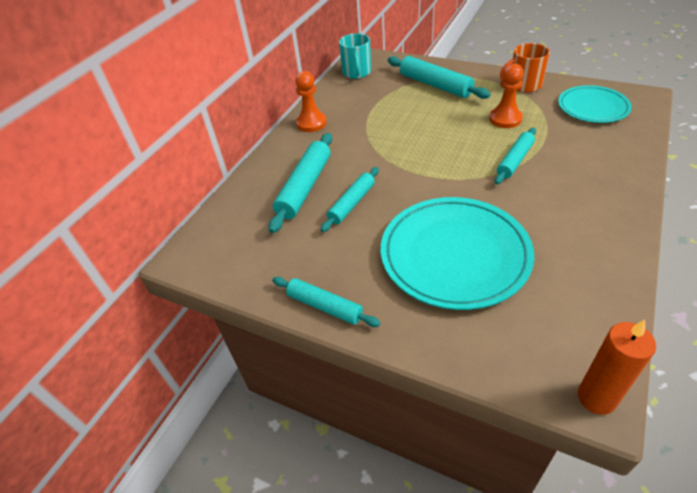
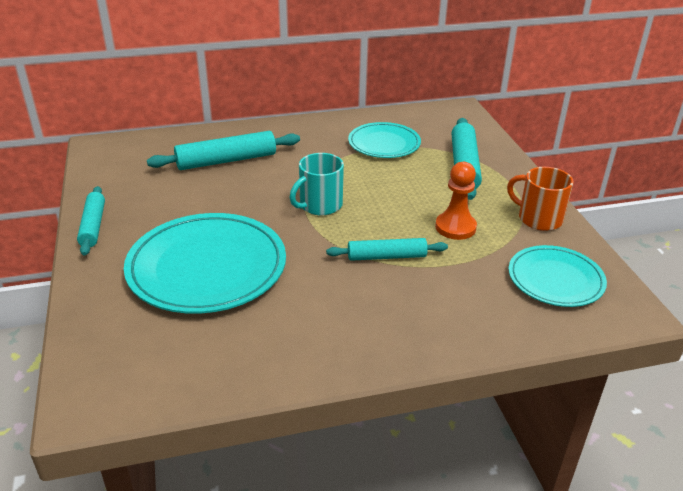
camera: 45 degrees right, 10 degrees down
orange pawn [295,71,327,132] -> none
turquoise rolling pin [321,167,379,232] -> none
turquoise mug [339,33,371,79] -> turquoise mug moved to [290,153,344,215]
orange candle [578,320,656,415] -> none
none -> turquoise plate [348,122,421,158]

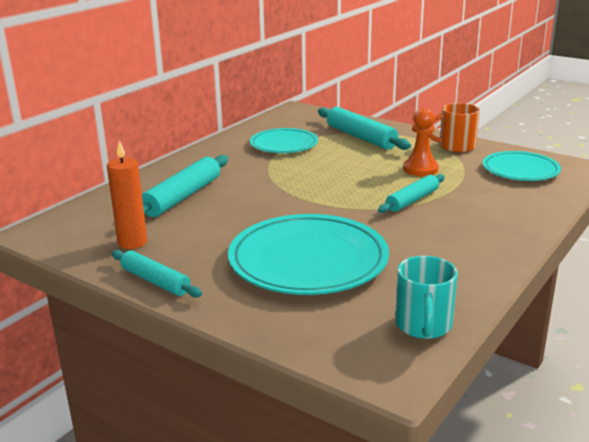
camera: 40 degrees left, 10 degrees down
turquoise mug [290,153,344,215] -> turquoise mug moved to [395,256,458,339]
none -> orange candle [107,140,147,249]

